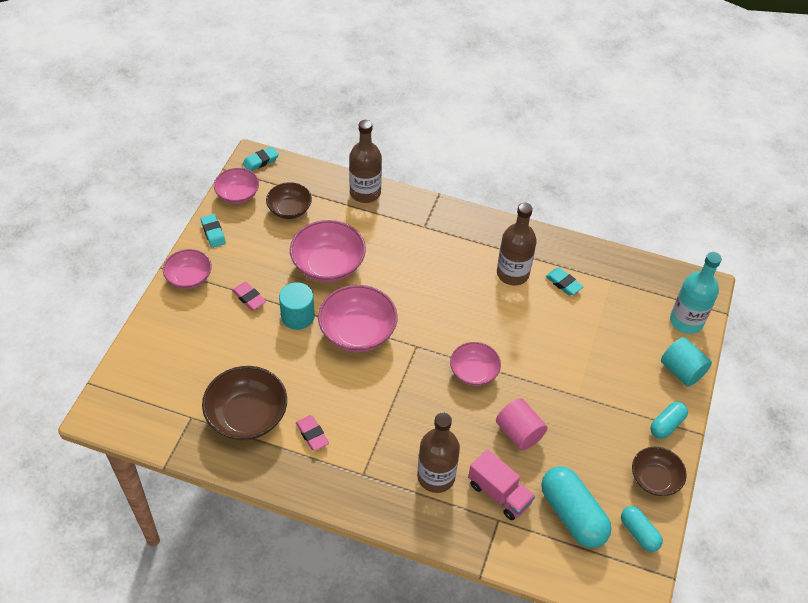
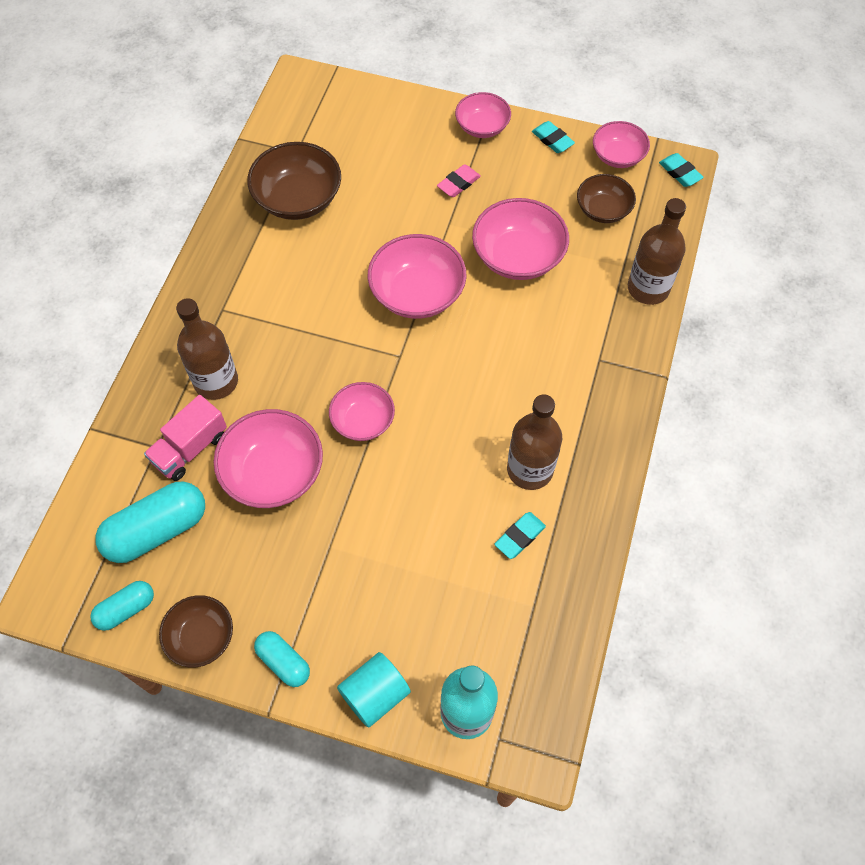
camera: 90 degrees right, 10 degrees up
turquoise eraser [201,214,226,248] -> turquoise eraser turned 75 degrees clockwise [532,121,575,153]
turquoise cylinder [279,282,315,330] -> none
pink eraser [296,415,329,451] -> none
pink cylinder [496,398,547,450] -> pink bowl [214,409,323,508]

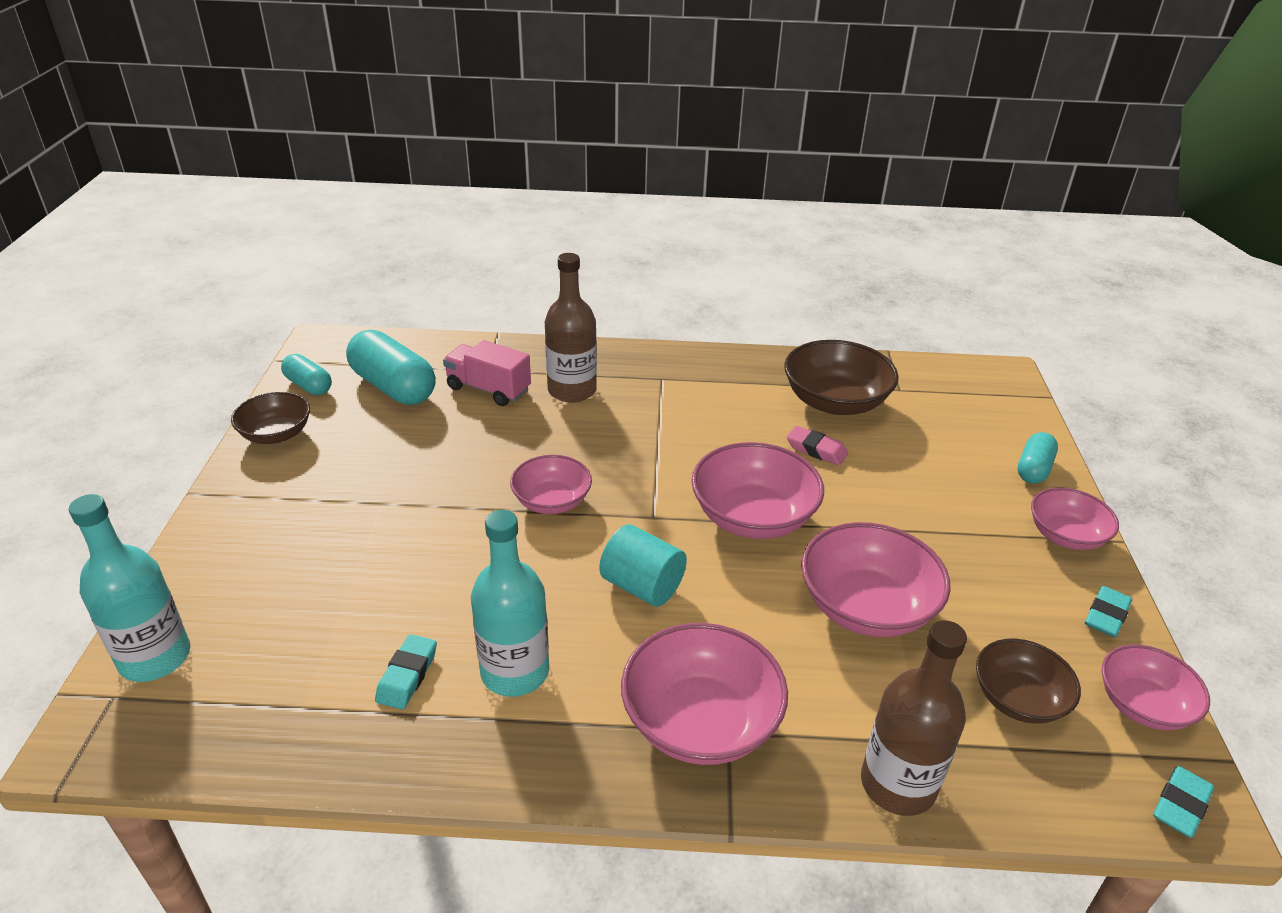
camera: 75 degrees right, 25 degrees down
pink bowl [214,409,323,508] -> pink bowl moved to [621,623,788,765]
turquoise capsule [254,631,310,687] -> turquoise capsule moved to [1018,432,1058,484]
turquoise cylinder [337,652,411,728] -> turquoise cylinder moved to [599,524,687,607]
pink eraser [437,164,481,197] -> pink eraser moved to [787,426,848,465]
turquoise eraser [495,512,546,559] -> turquoise eraser turned 75 degrees clockwise [375,634,437,710]
brown bottle [507,394,562,490] -> turquoise bottle [471,510,549,697]

